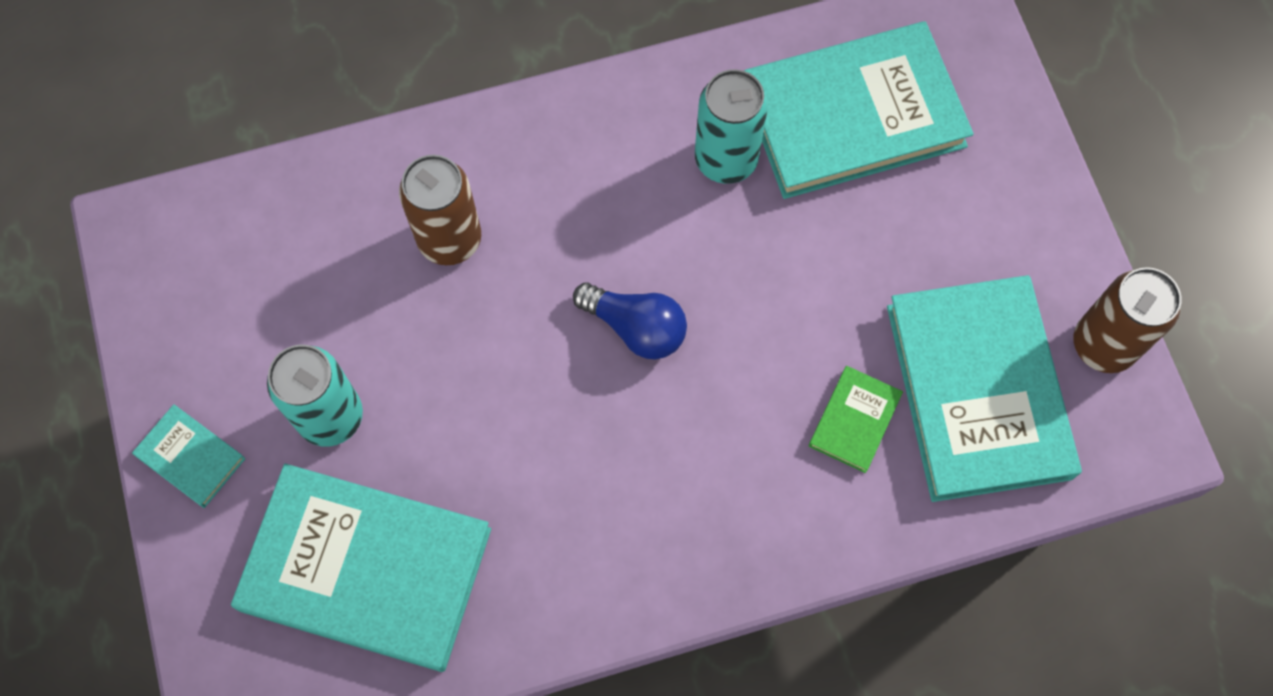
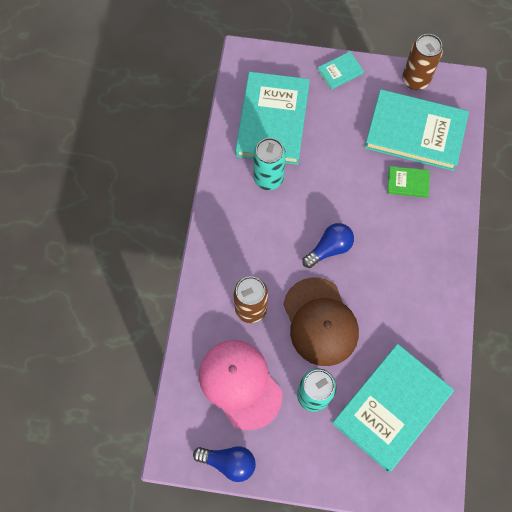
camera: 65 degrees left, 0 degrees up
turquoise book [132,404,246,508] -> turquoise book moved to [317,52,364,90]
green book [809,366,903,473] -> green book turned 45 degrees counterclockwise [387,166,430,198]
none -> blue light bulb [193,446,256,482]
none -> pink cap [199,340,282,430]
none -> brown cap [283,277,359,366]

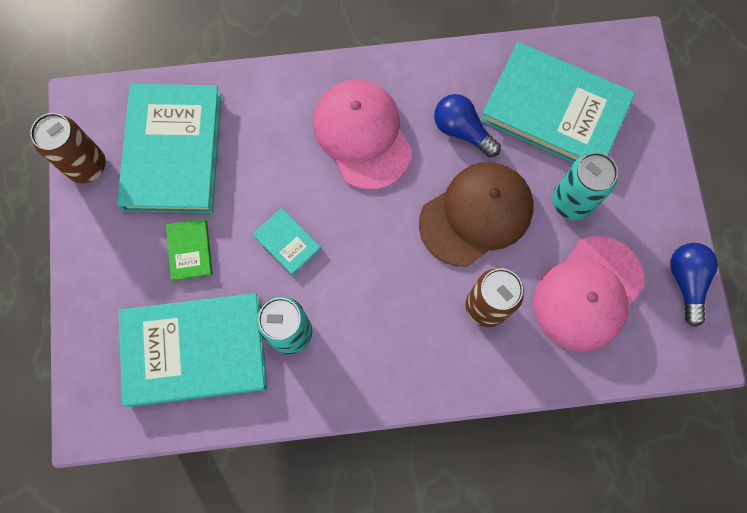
camera: 105 degrees left, 5 degrees up
blue light bulb [302,223,354,268] -> blue light bulb moved to [434,94,501,157]
turquoise book [317,52,364,90] -> turquoise book moved to [253,208,321,276]
green book [387,166,430,198] -> green book moved to [166,219,213,281]
none -> pink cap [313,79,412,190]

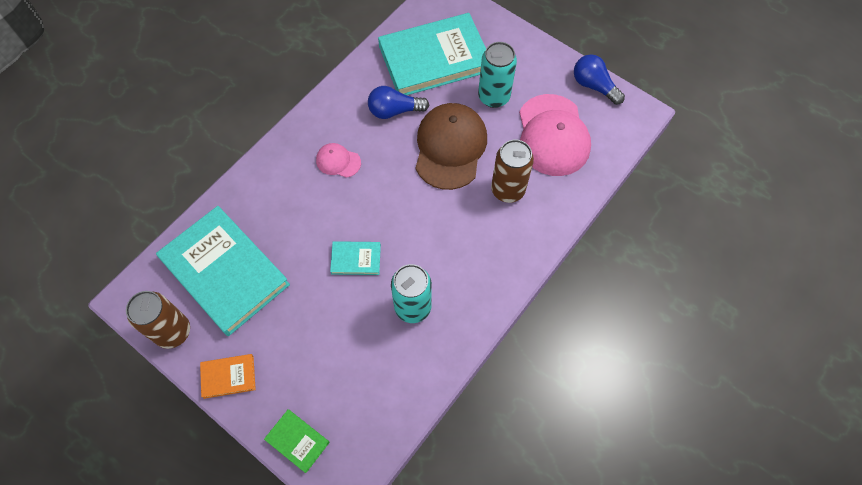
camera: 45 degrees left, 10 degrees down
turquoise book [118,293,267,407] -> none
green book [166,219,213,281] -> green book moved to [264,409,330,473]
pink cap [313,79,412,190] -> pink cap [316,143,361,178], size x0.48
none -> orange book [200,354,256,399]

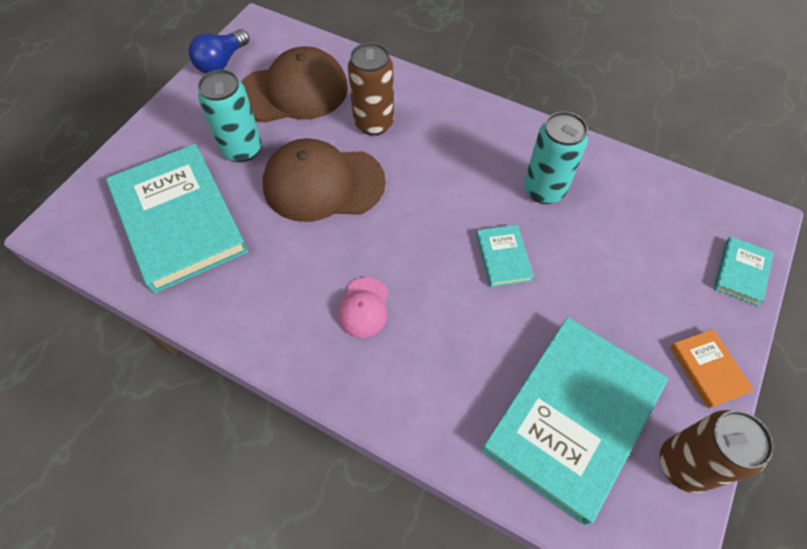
camera: 100 degrees left, 5 degrees down
green book [264,409,330,473] -> turquoise book [714,236,774,306]
blue light bulb [368,86,429,119] -> none
pink cap [519,94,591,176] -> brown cap [241,46,348,123]

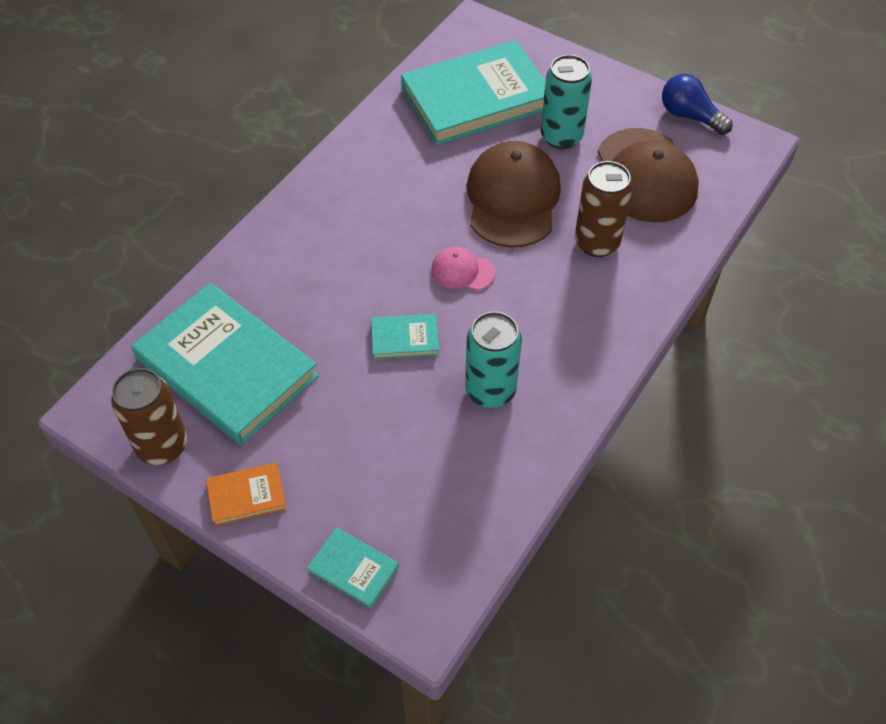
camera: 95 degrees right, 5 degrees down
pink cap [338,277,388,338] -> pink cap moved to [431,246,495,290]

